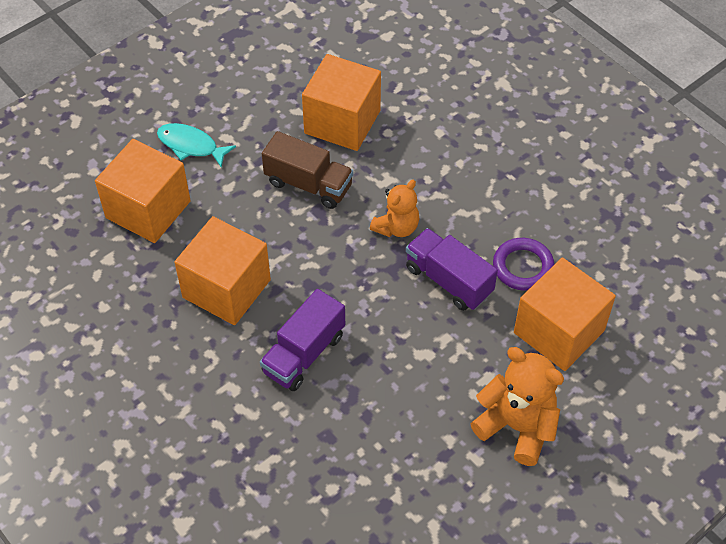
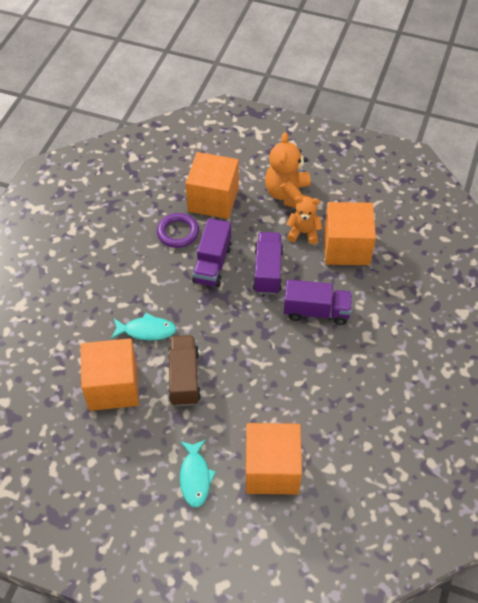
camera: 120 degrees left, 0 degrees up
orange cube [174,216,271,325] -> orange cube moved to [324,202,376,265]
orange teddy bear [370,180,419,237] -> orange teddy bear moved to [287,196,322,245]
none -> turquoise fish [111,313,176,341]
none -> purple truck [253,232,283,295]

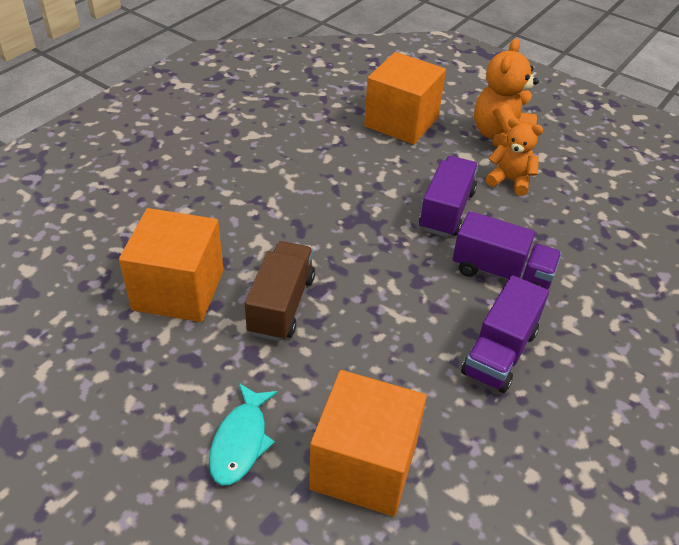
camera: 15 degrees right, 10 degrees down
turquoise fish [111,313,176,341] -> none
purple ring [157,213,199,248] -> none
purple truck [192,218,232,287] -> purple truck moved to [461,275,549,393]
orange cube [324,202,376,265] -> none

